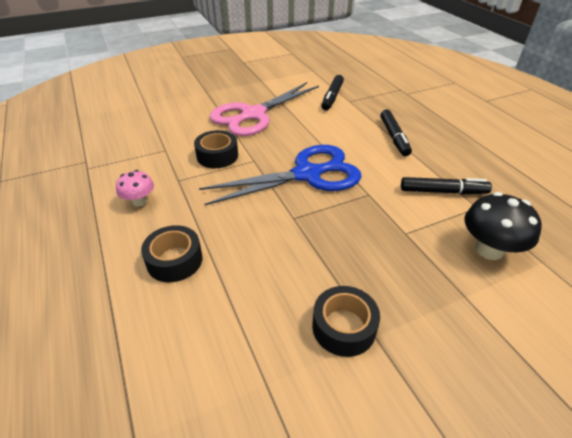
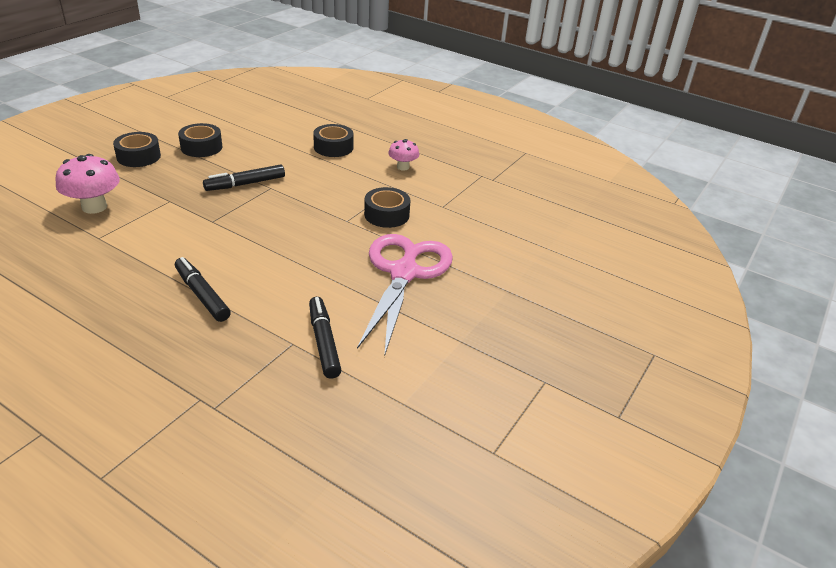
camera: 145 degrees right, 5 degrees down
blue scissors [199,145,361,205] -> none
black marker [401,177,492,194] -> black marker moved to [203,164,285,191]
black mushroom [465,192,542,260] -> pink mushroom [55,154,120,214]
none -> black tape [113,132,161,167]

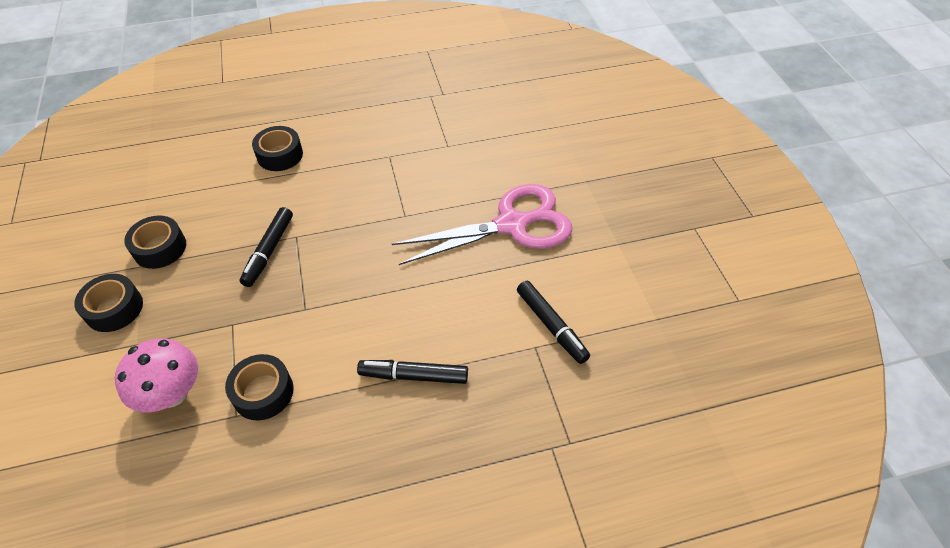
camera: 45 degrees left, 15 degrees up
black marker [309,297,341,379] -> black marker turned 150 degrees counterclockwise [517,281,590,364]
pink scissors [357,234,453,357] -> pink scissors turned 105 degrees clockwise [392,184,572,265]
black tape [364,187,410,228] -> black tape moved to [225,354,294,420]
pink mushroom [388,139,419,171] -> none

